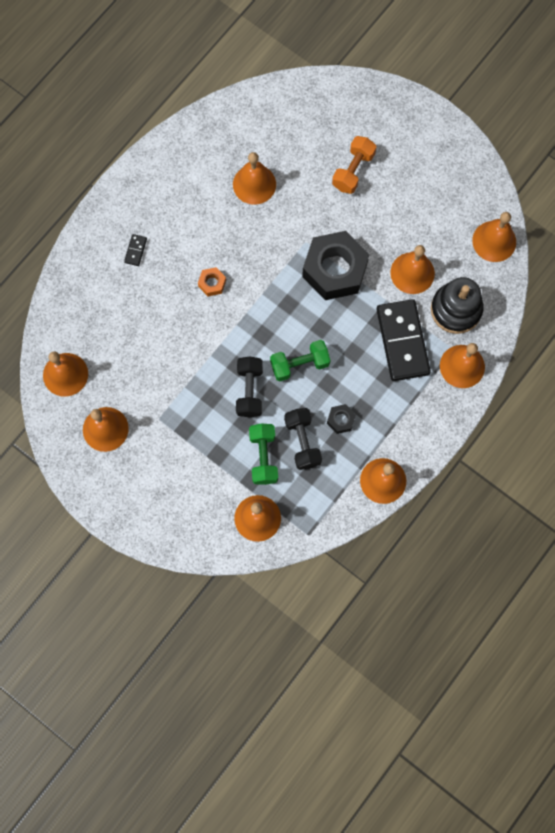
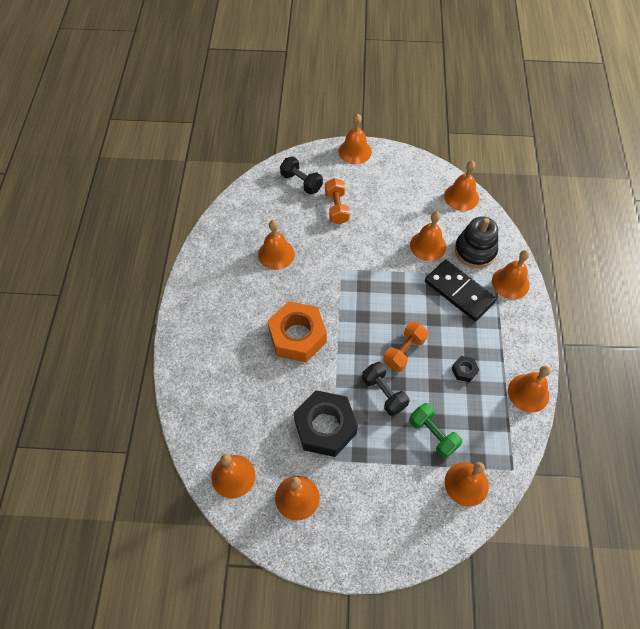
camera: 35 degrees left, 15 degrees down
black domino [124,234,147,266] -> none
orange nut [198,267,226,296] -> orange nut [268,301,327,362], size x2.36
green dumbbell [270,340,331,381] -> orange dumbbell [383,321,428,372]
black dumbbell [284,408,322,470] -> black dumbbell moved to [280,156,323,194]
black nut [302,231,369,300] -> black nut moved to [294,390,358,457]
none -> orange bell [339,113,372,164]

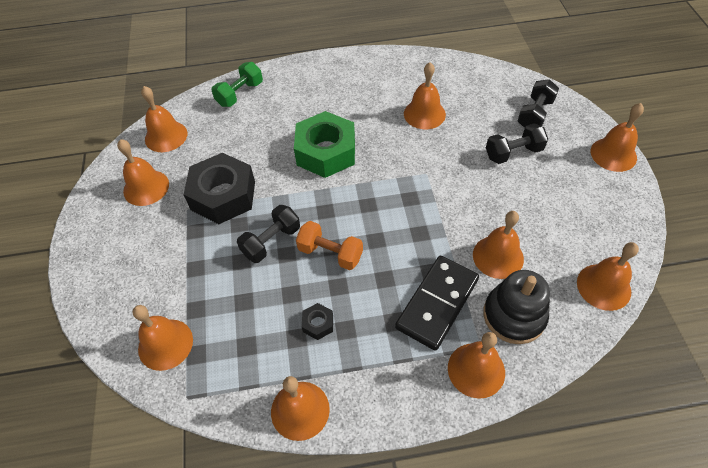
camera: 80 degrees right, 5 degrees down
orange nut [268,301,327,362] -> green nut [294,111,355,178]
orange dumbbell [325,178,350,224] -> black dumbbell [486,123,548,164]
green dumbbell [409,403,462,458] -> green dumbbell moved to [211,62,263,107]

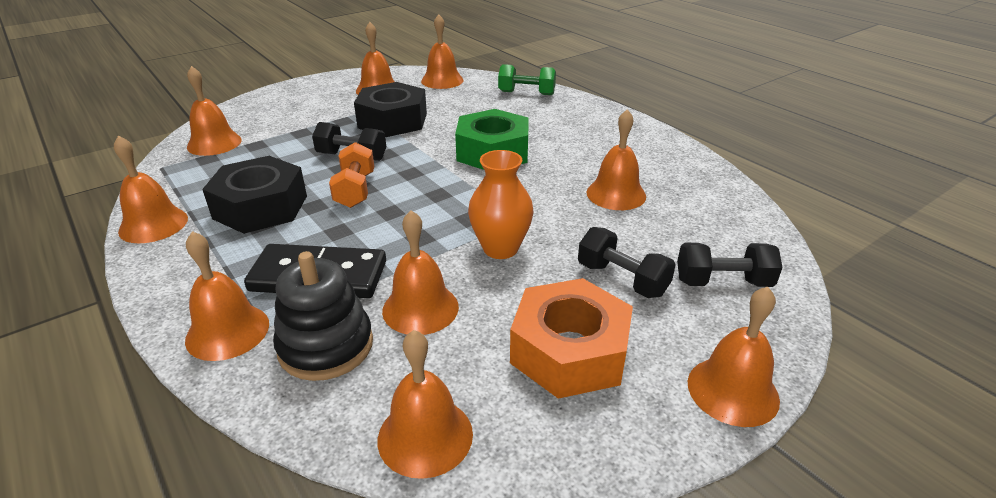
camera: 60 degrees right, 20 degrees down
black nut [302,303,333,340] -> black nut [202,156,307,234], size x2.36
none -> orange vase [468,150,534,259]
none -> orange nut [510,278,633,399]

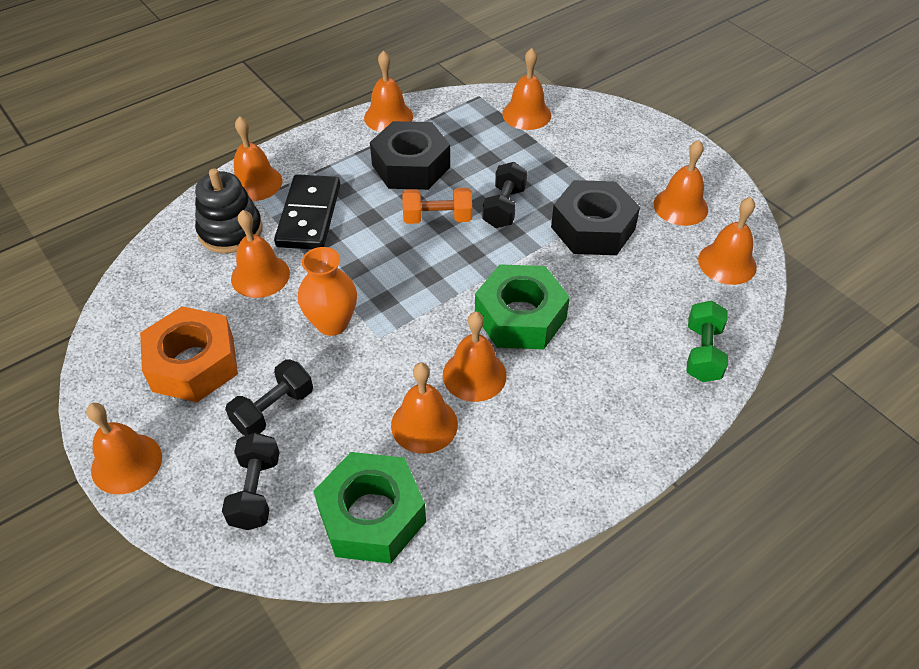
camera: 90 degrees right, 15 degrees up
orange bell [378,330,473,479] -> orange bell moved to [443,312,507,402]
none -> green nut [314,452,426,564]

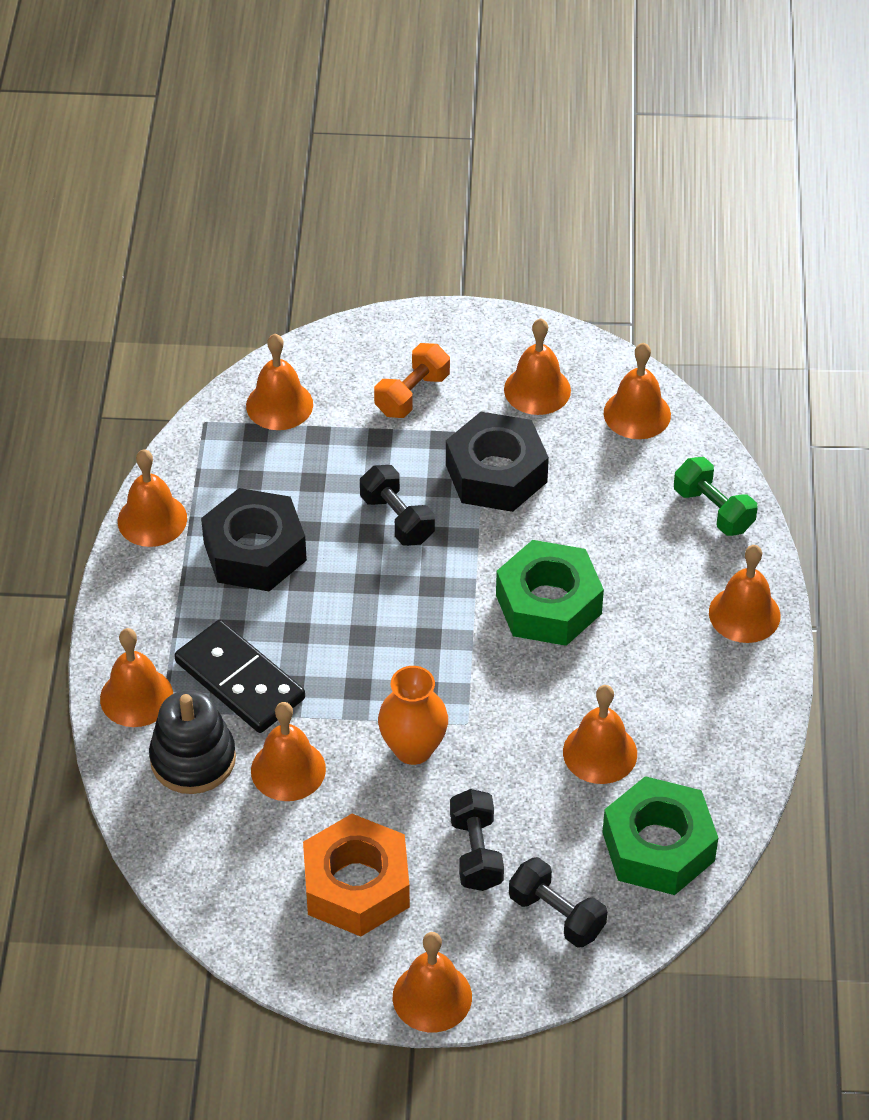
camera: 50 degrees left, 0 degrees up
orange dumbbell [402,188,472,224] -> orange dumbbell moved to [374,343,450,418]
orange bell [443,312,507,402] -> orange bell moved to [709,545,780,643]

